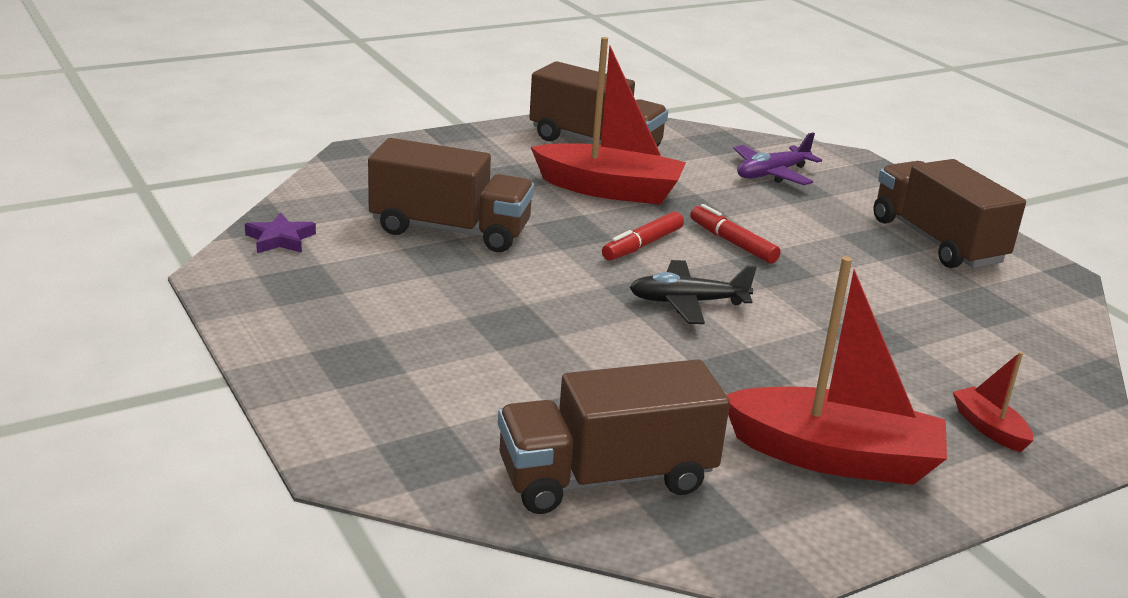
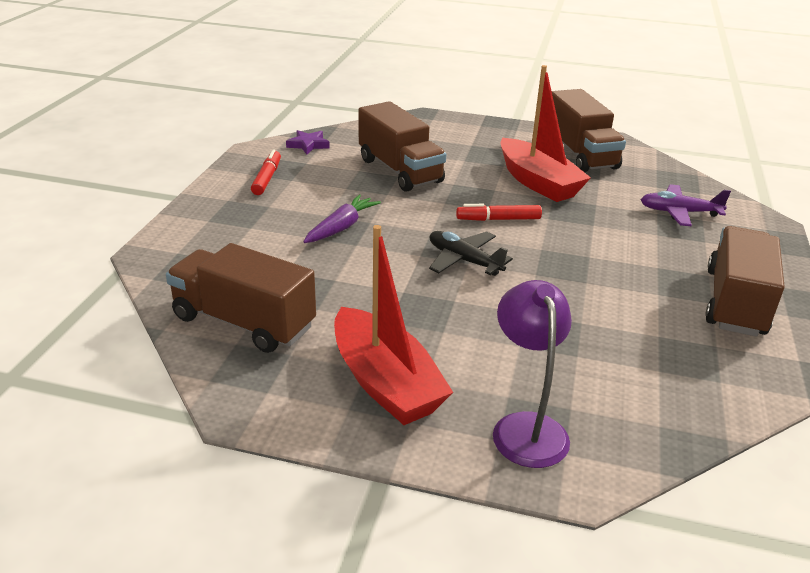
camera: 45 degrees right, 5 degrees up
red marker [690,204,781,263] -> red marker moved to [251,149,281,195]
red boat [953,352,1033,452] -> purple lamp [493,280,572,468]
none -> purple carrot [303,194,381,243]

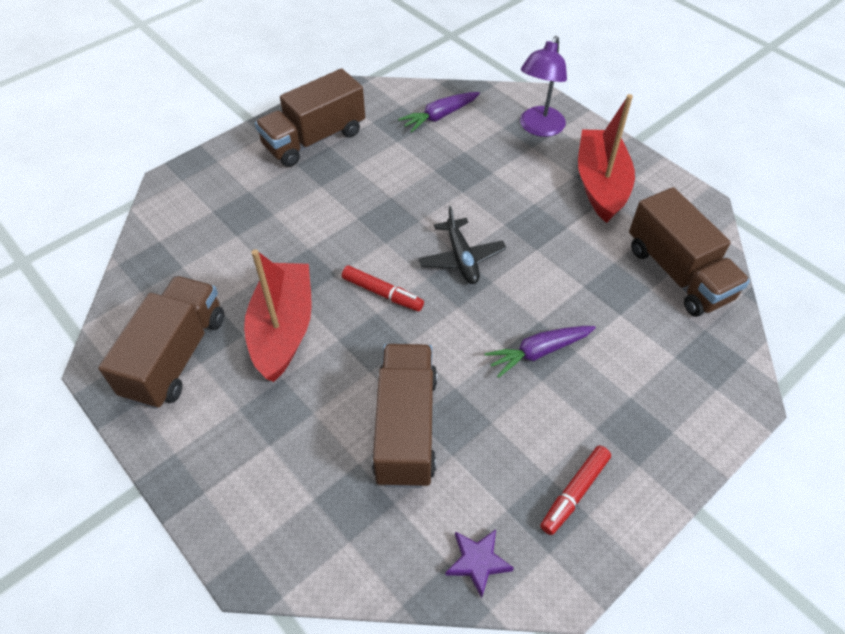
camera: 145 degrees left, 20 degrees up
purple plane [641,184,731,226] -> none
none -> purple carrot [398,92,480,133]

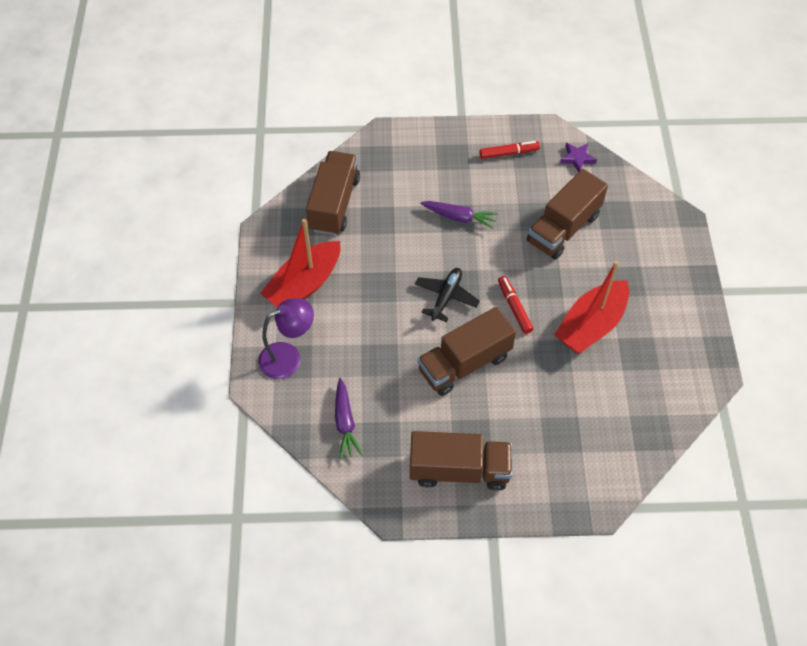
camera: 140 degrees left, 5 degrees up
brown truck [98,276,224,409] -> brown truck moved to [417,307,516,396]
purple carrot [398,92,480,133] -> purple carrot turned 75 degrees clockwise [335,378,363,459]

